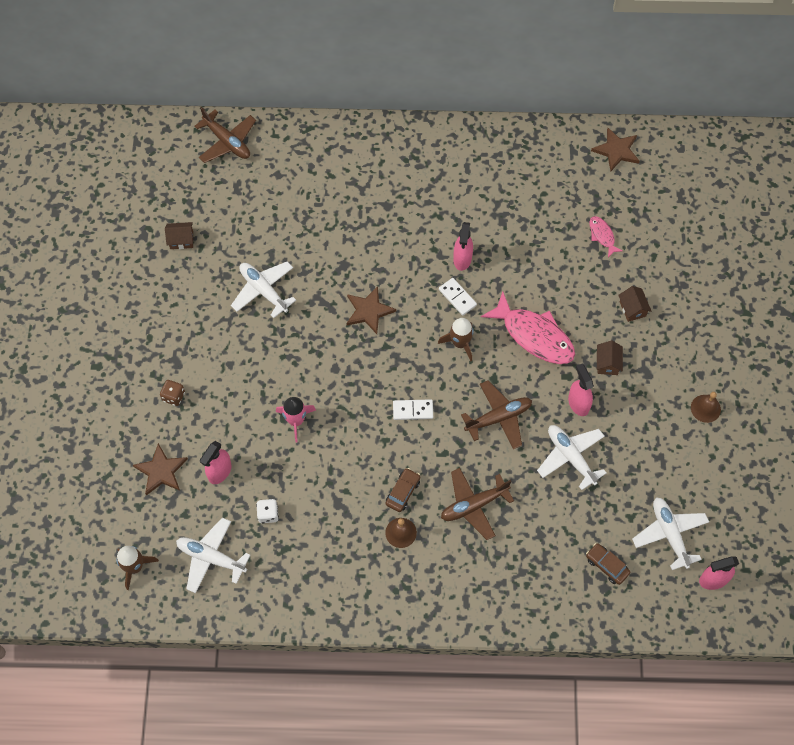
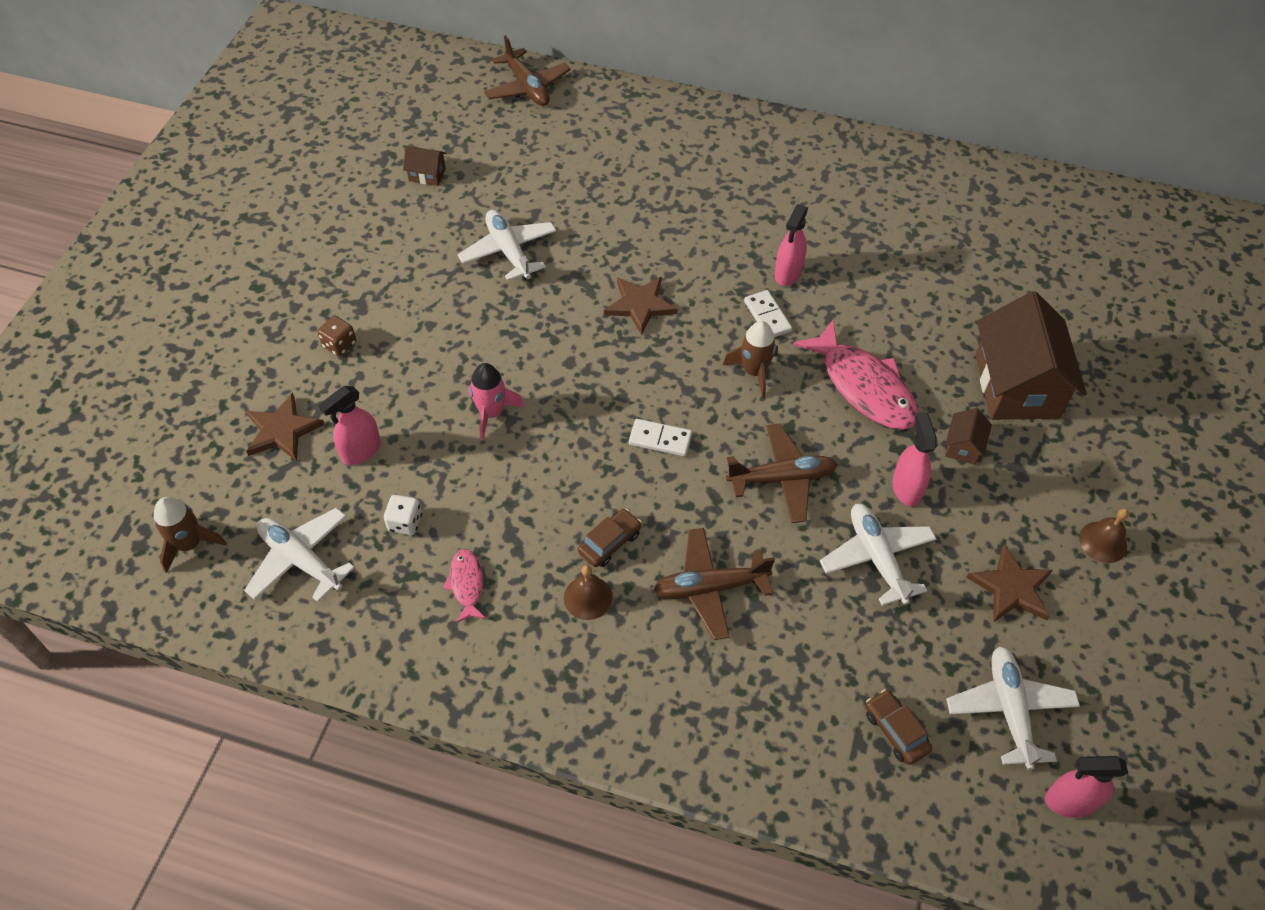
camera: 15 degrees right, 10 degrees down
pink fish [589,216,623,257] -> pink fish moved to [443,549,486,623]
brown star [591,128,640,172] -> brown star moved to [966,545,1053,623]
brown house [618,286,651,322] -> brown house [975,291,1087,420], size x2.35

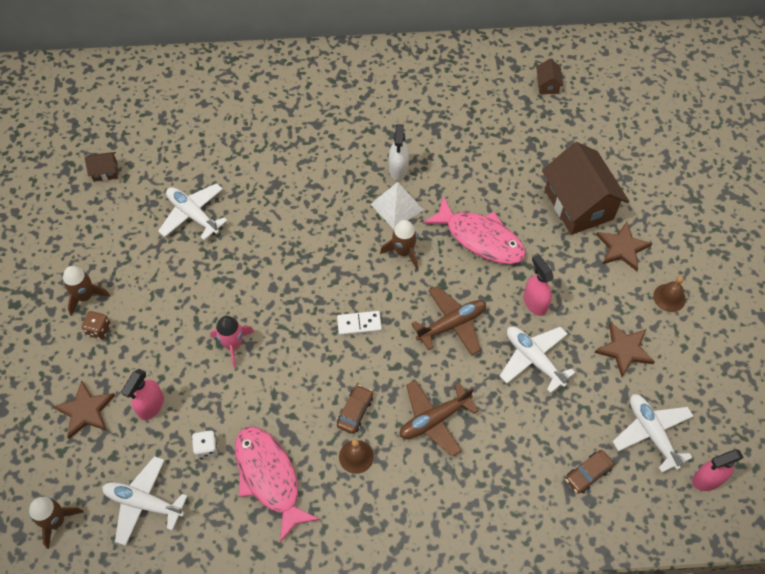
camera: 20 degrees left, 5 degrees up
pink fish [443,549,486,623] -> pink fish [235,426,320,542], size x2.06
brown plane [484,35,570,106] -> none
brown star [604,277,678,335] -> brown star moved to [596,222,652,271]
white domino [744,290,792,337] -> white pyramid [370,182,424,229]
pink spray bottle [775,204,808,286] -> white spray bottle [389,124,409,180]
brown car [865,689,932,765] -> brown car turned 75 degrees counterclockwise [565,450,614,494]
brown house [945,408,992,465] -> brown house moved to [536,59,563,94]
none -> brown rocket [63,266,110,316]

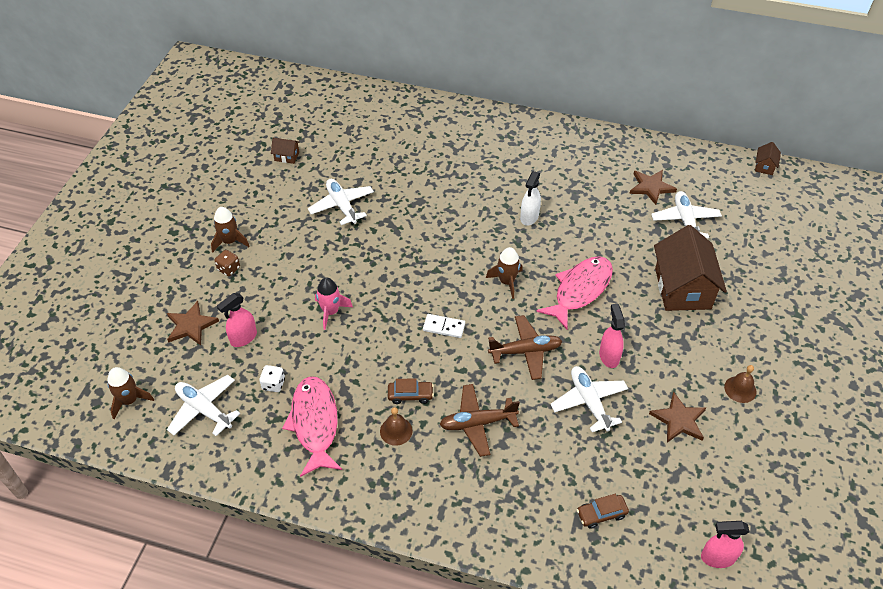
camera: 20 degrees right, 10 degrees down
brown car [337,385,373,434] -> brown car turned 45 degrees clockwise [388,378,434,404]
white pyramid [370,182,424,229] -> none
pink fish [423,196,526,264] -> pink fish turned 105 degrees counterclockwise [536,256,613,329]
brown house [536,59,563,94] -> brown house moved to [755,142,781,175]
brown star [596,222,652,271] -> brown star moved to [629,170,677,205]
white plane [613,394,693,473] -> white plane moved to [651,191,722,238]

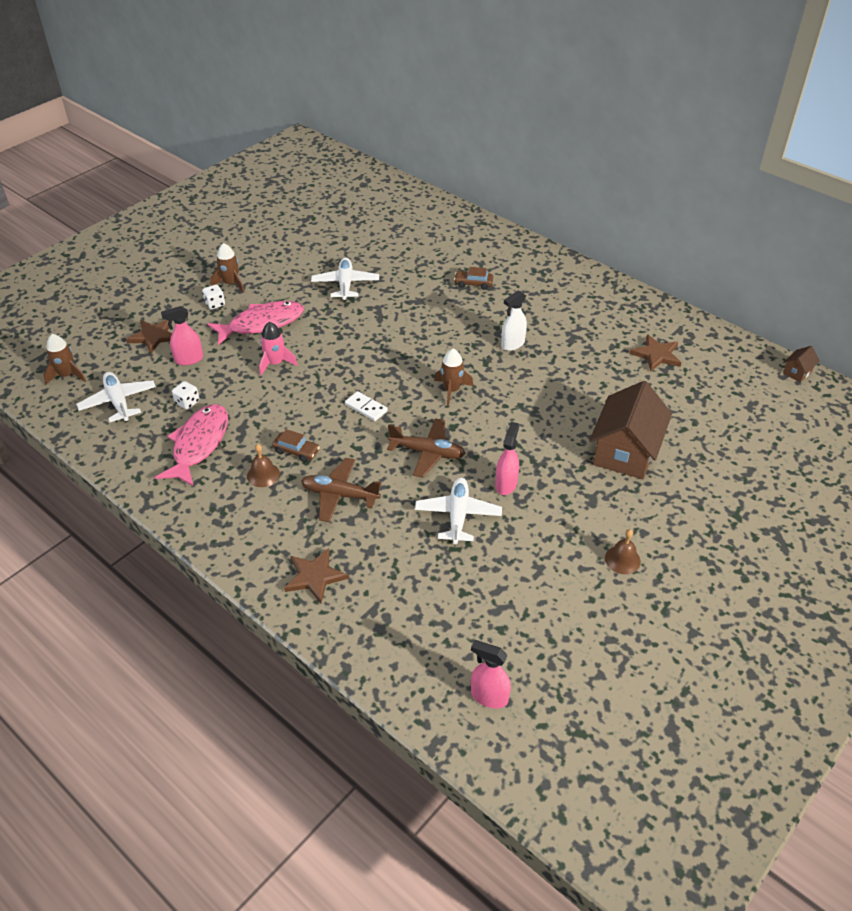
camera: 25 degrees right, 5 degrees down
brown dice [214,250,240,276] -> white dice [202,285,225,309]
brown house [271,138,300,164] -> none
pink fish [536,256,613,329] -> pink fish moved to [207,301,304,345]
brown car [577,494,629,529] -> brown car moved to [454,267,493,290]
brown star [649,392,706,443] -> brown star moved to [284,548,349,603]
white plane [651,191,722,238] -> none

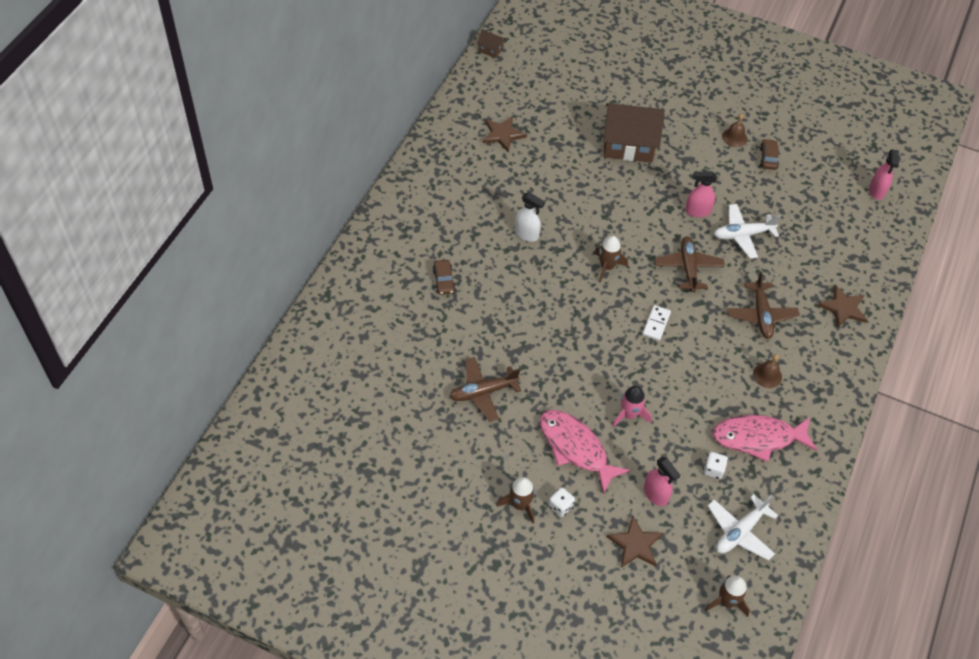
camera: 110 degrees left, 10 degrees up
brown car [272,429,320,462] -> brown car moved to [760,139,779,170]
white plane [311,257,379,301] -> brown plane [450,357,521,422]

